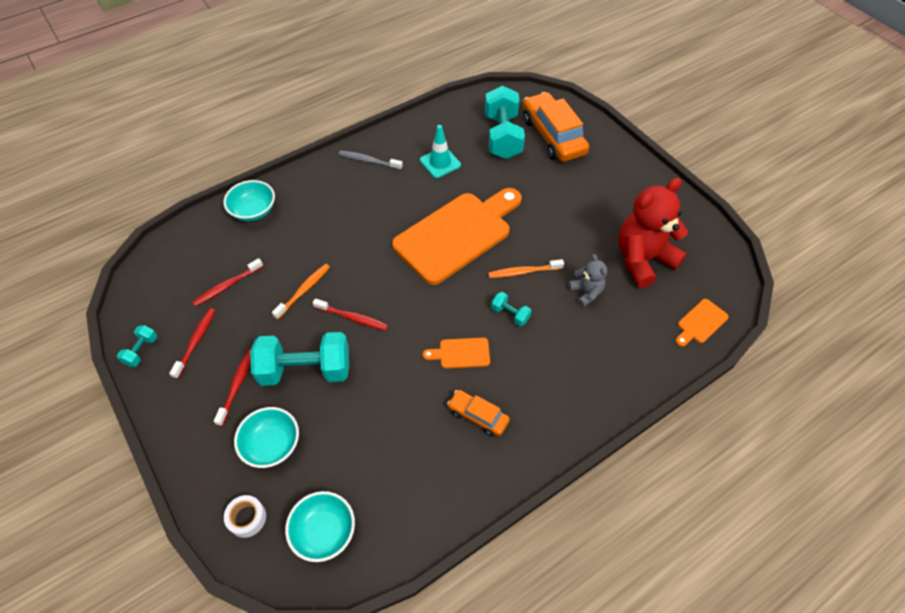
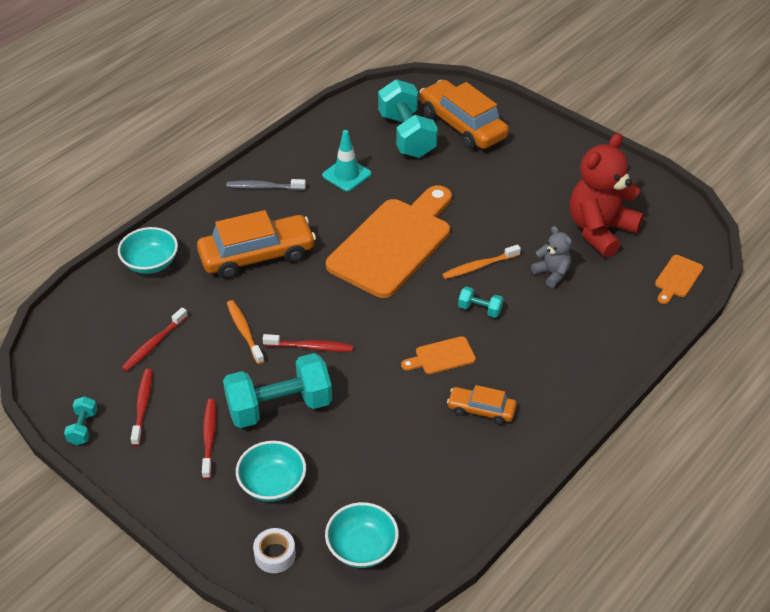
camera: 15 degrees left, 10 degrees down
orange toothbrush [272,264,330,319] -> orange toothbrush turned 45 degrees counterclockwise [227,300,264,364]
none -> orange car [197,210,316,279]

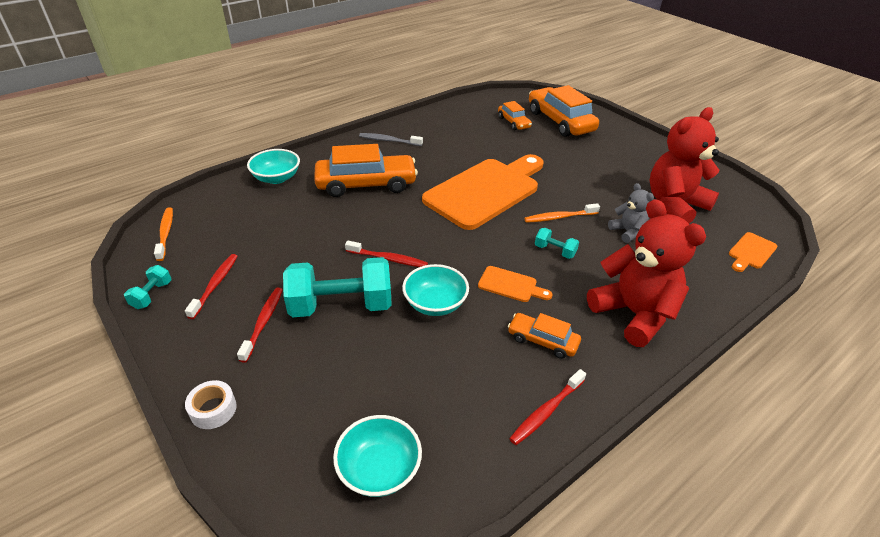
camera: 10 degrees right, 5 degrees down
red toothbrush [121,308,188,371] -> red toothbrush moved to [509,369,586,445]
orange toothbrush [227,300,264,364] -> orange toothbrush moved to [154,207,173,261]
turquoise bowl [236,441,306,502] -> turquoise bowl moved to [402,264,469,316]
white tape [253,528,296,573] -> white tape moved to [185,380,237,429]
turquoise traffic cone [322,130,371,191] -> none
turquoise dumbbell [378,79,438,158] -> orange car [498,101,532,130]
orange cutting board [401,336,476,374] -> orange cutting board turned 150 degrees counterclockwise [478,266,552,302]
none -> red teddy bear [587,199,706,347]

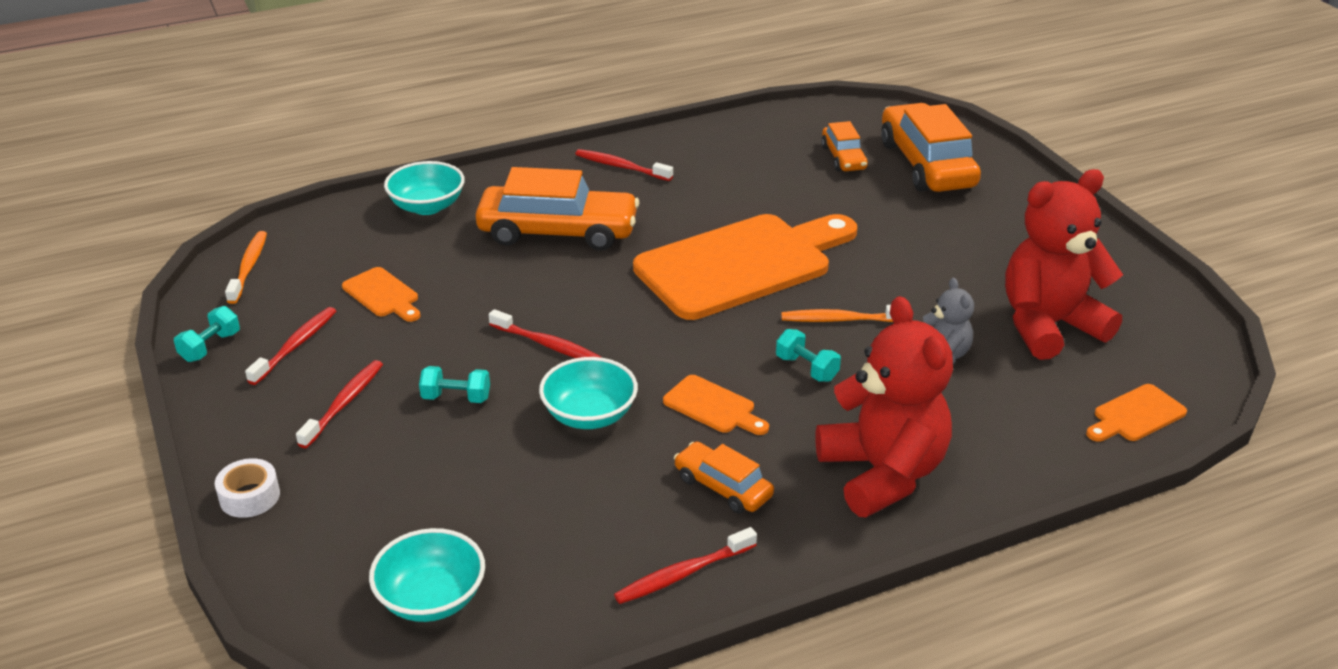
camera: 15 degrees right, 5 degrees down
turquoise dumbbell [283,257,392,317] -> turquoise dumbbell [419,366,490,403], size x0.45
grey toothbrush [359,133,423,146] -> red toothbrush [575,149,673,181]
none -> orange cutting board [342,267,420,322]

